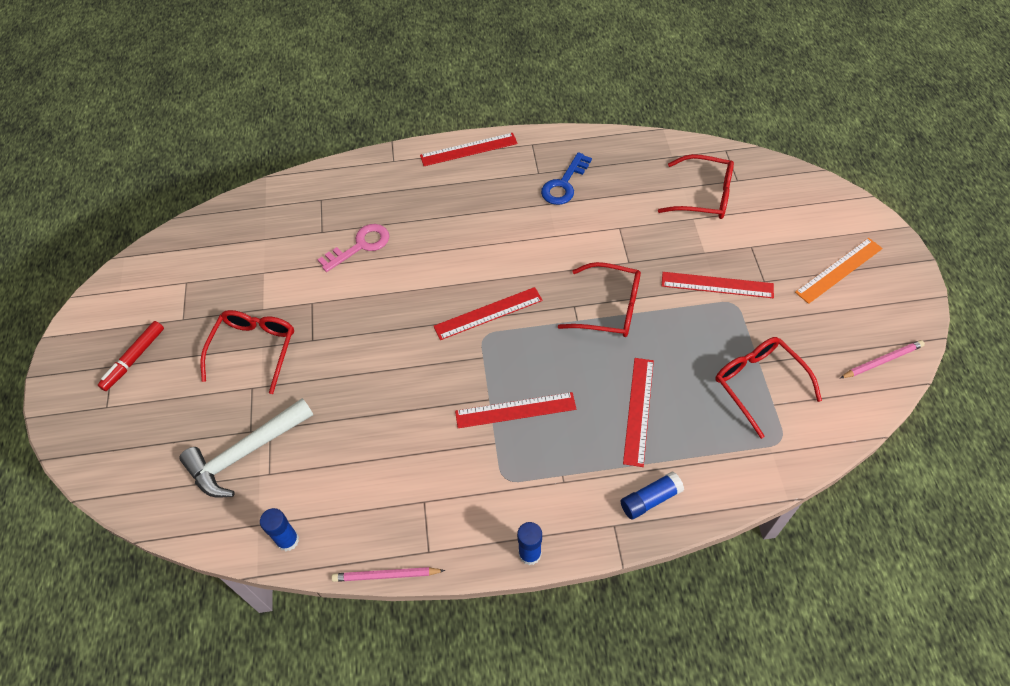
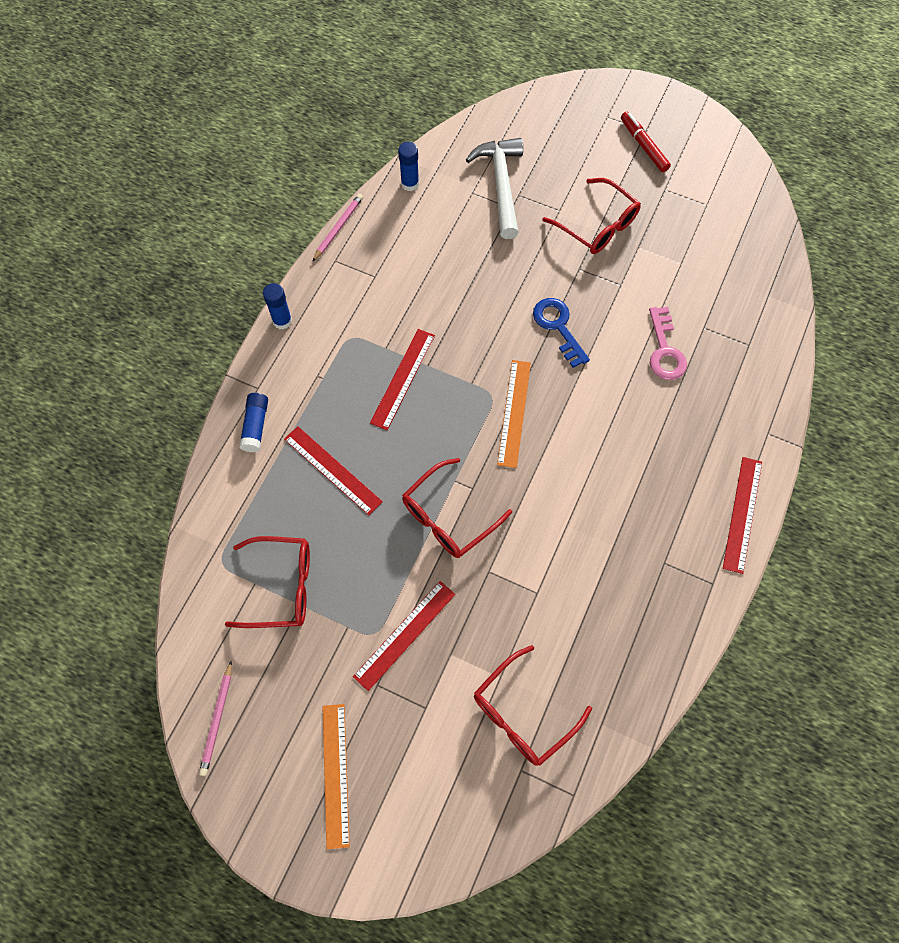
camera: 120 degrees right, 10 degrees up
red ruler [434,287,543,340] -> orange ruler [497,360,531,468]
blue key [541,152,592,205] -> blue key moved to [533,298,590,368]

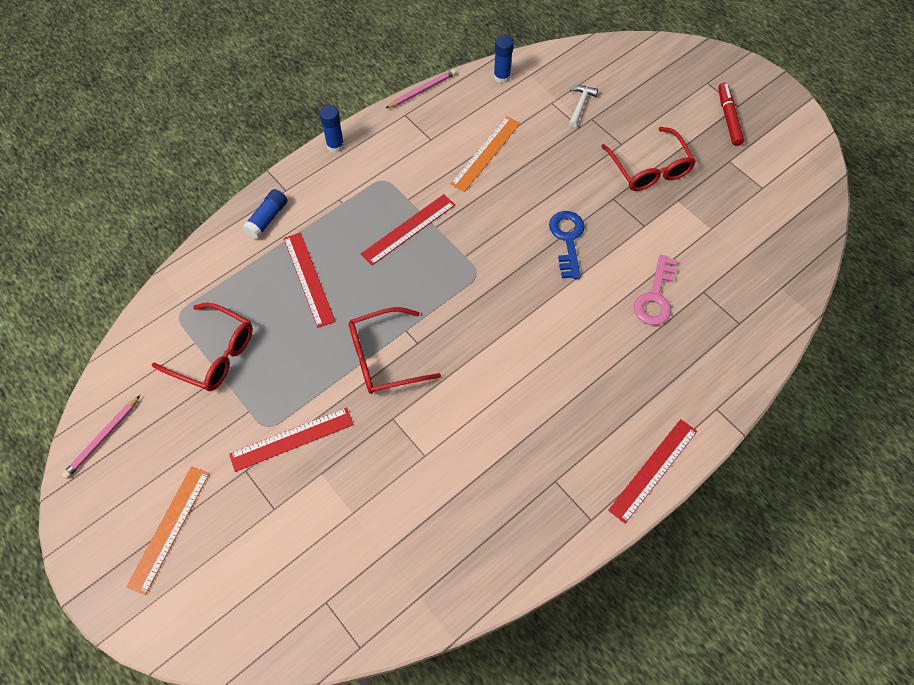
camera: 25 degrees right, 5 degrees down
white hammer [466,138,523,239] -> white hammer [569,86,598,128], size x0.49
red glasses [474,645,592,766] -> none
orange ruler [497,360,531,468] -> orange ruler moved to [450,116,520,192]

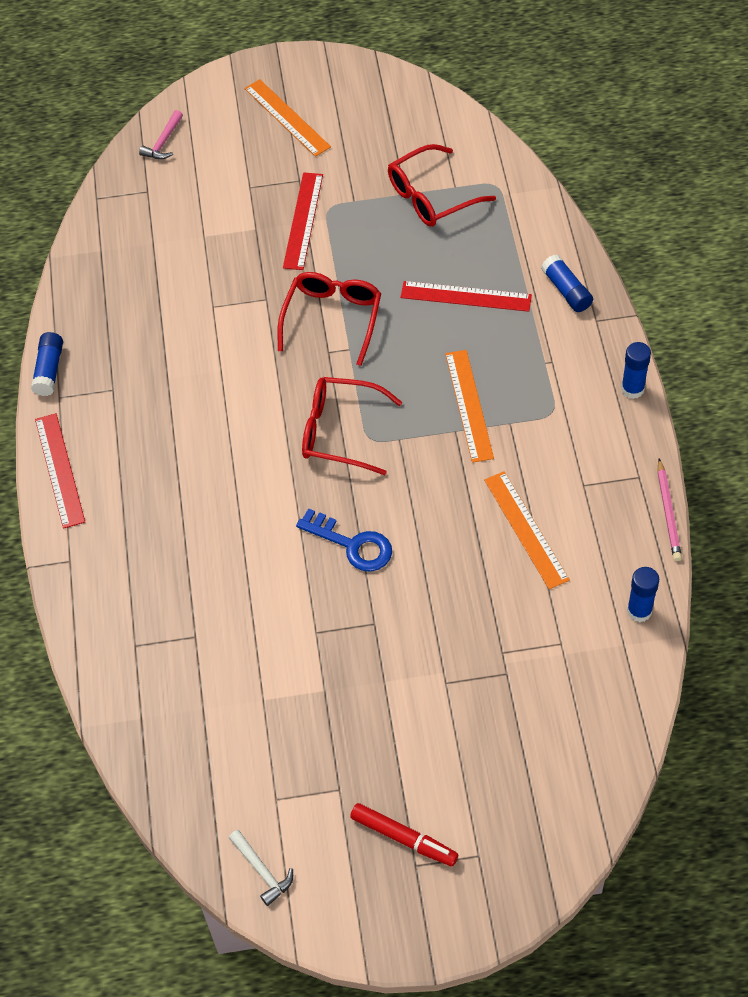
camera: 125 degrees right, 5 degrees down
pink pencil [62,395,140,479] -> none
red ruler [361,194,455,265] -> orange ruler [445,350,494,463]
white hammer [569,86,598,128] -> white hammer moved to [229,830,293,906]
red glasses [601,127,696,191] -> red glasses moved to [302,377,402,475]
pink key [634,255,677,325] -> none
none -> blue glue stick [31,332,63,396]
none -> pink hammer [139,110,183,159]

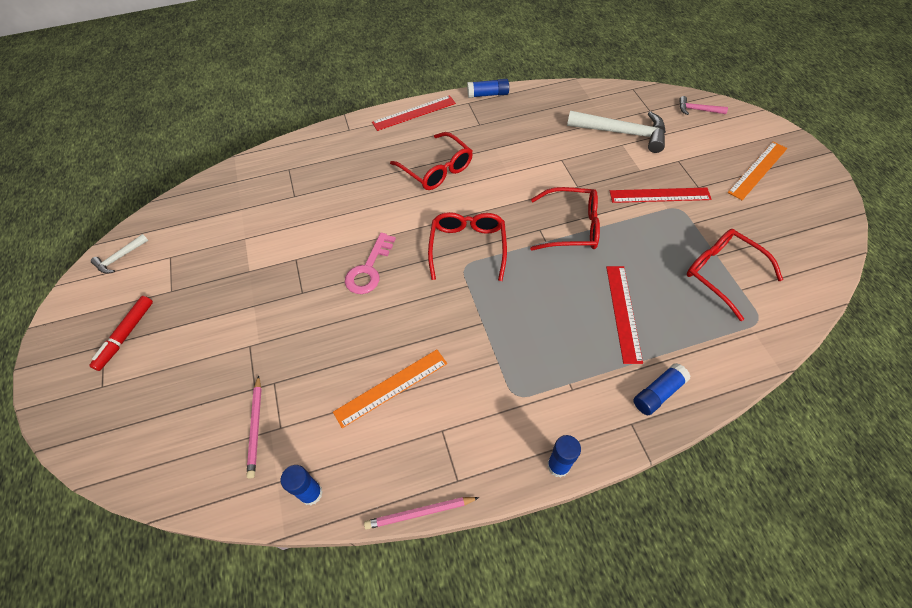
camera: 80 degrees right, 0 degrees up
blue key [296,508,392,572] -> pink key [345,232,396,294]
orange ruler [445,350,494,463] -> none
none -> pink pencil [246,375,262,479]
none -> red glasses [390,132,473,190]
none -> white hammer [567,111,666,153]

